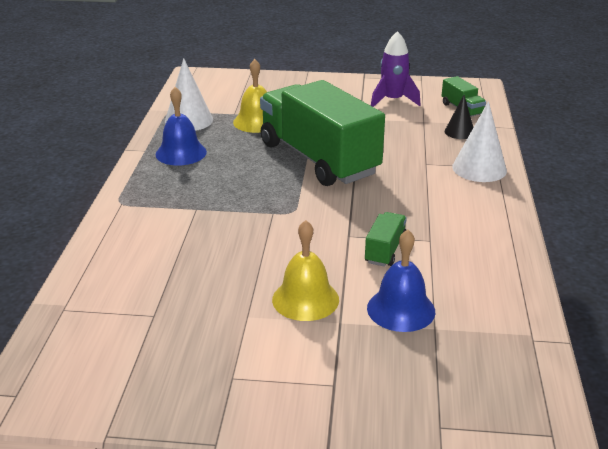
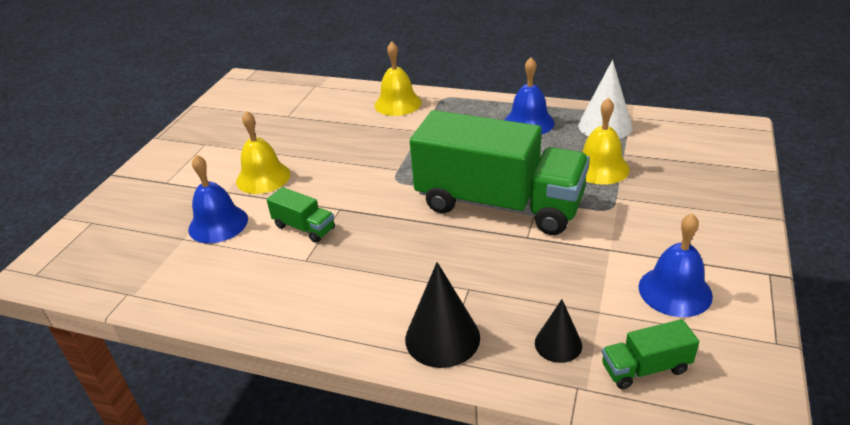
camera: 105 degrees right, 5 degrees up
green truck [260,80,385,186] -> green truck turned 45 degrees clockwise [410,110,590,235]
purple rocket [371,31,420,107] -> blue bell [639,213,713,317]
white cone [452,101,507,182] -> black cone [405,262,480,368]
none -> yellow bell [375,42,422,116]

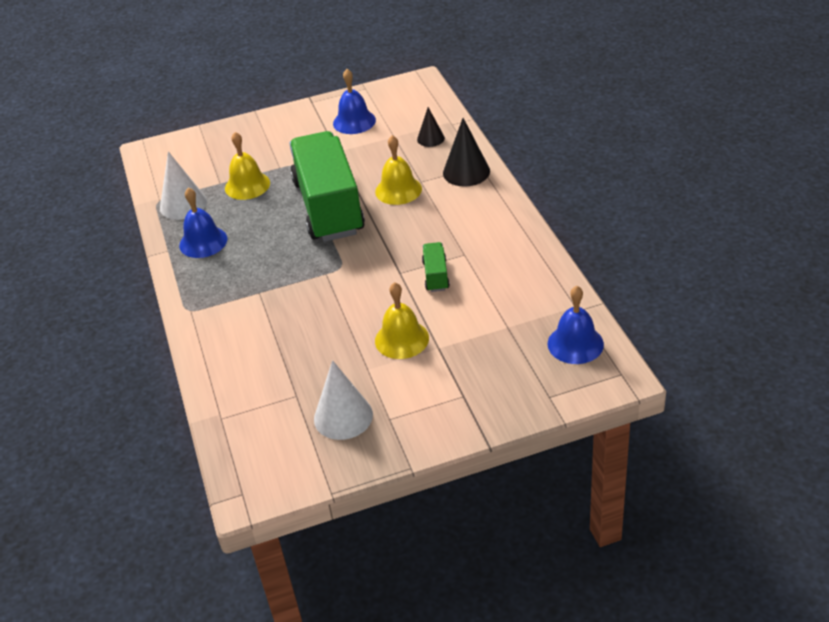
camera: 125 degrees left, 5 degrees up
blue bell [188,155,248,243] -> blue bell moved to [548,286,604,364]
yellow bell [375,42,422,116] -> yellow bell moved to [375,135,422,205]
green truck [602,319,699,389] -> none
none -> white cone [314,360,373,440]

